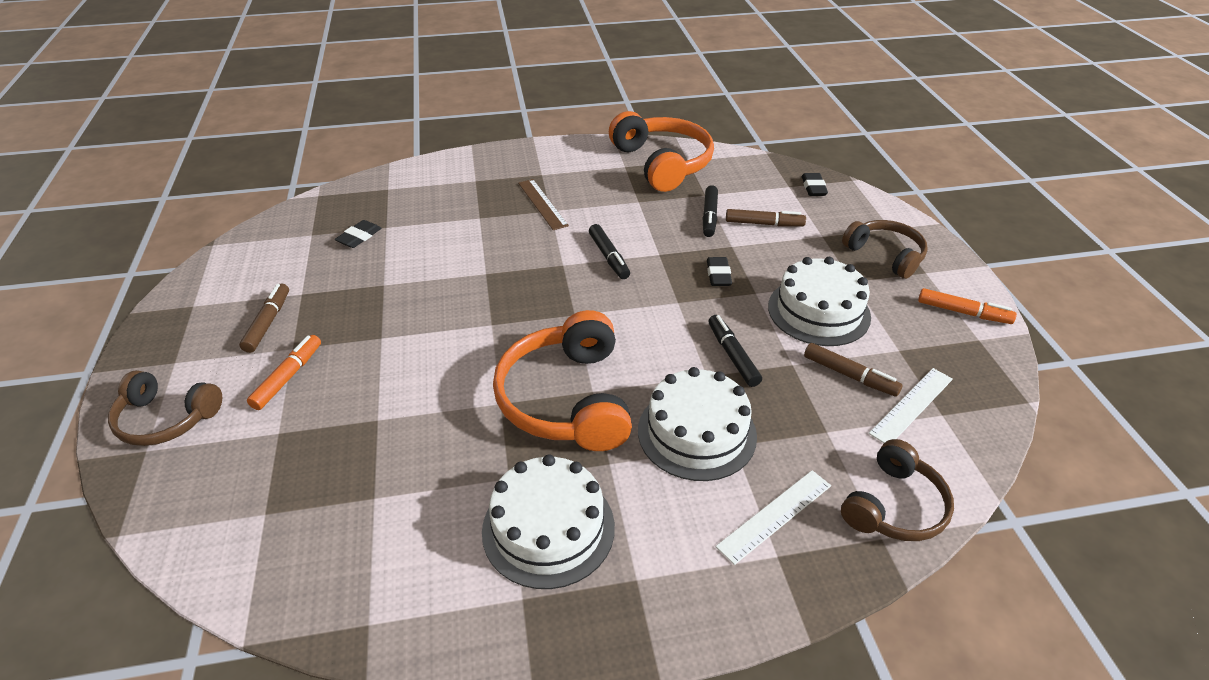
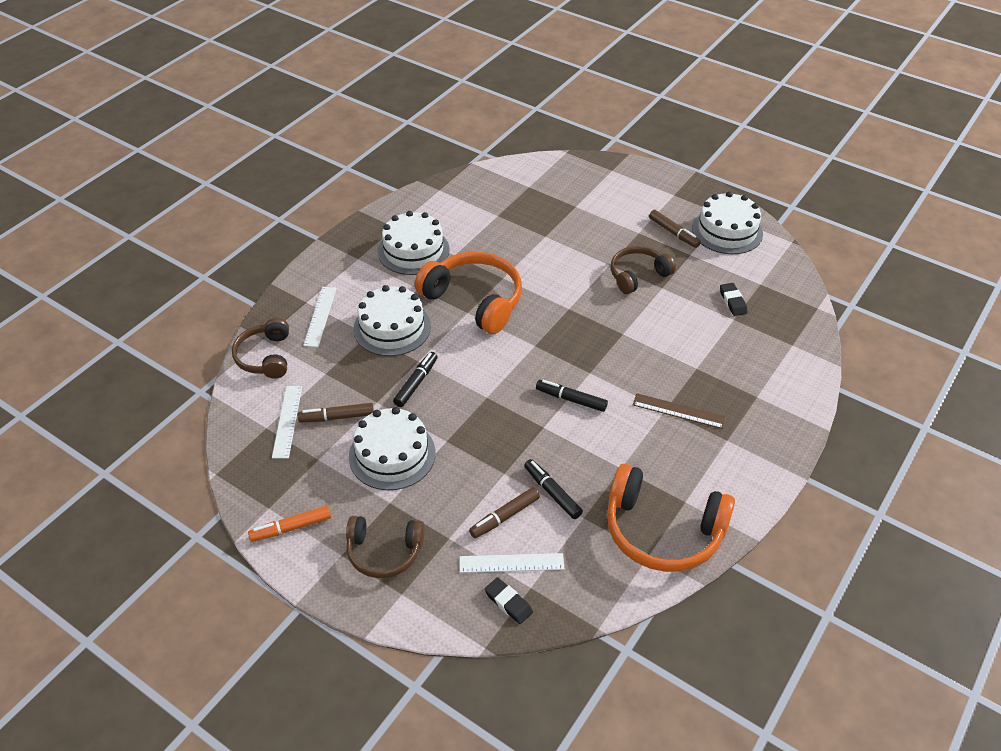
camera: 135 degrees right, 5 degrees up
brown headphones [108,370,222,446] -> brown headphones moved to [611,246,676,294]
orange marker [247,335,321,410] -> none
black eraser [707,257,732,286] -> none
black marker [708,315,762,387] -> black marker turned 90 degrees counterclockwise [393,352,438,407]
none -> white ruler [460,553,564,573]
none -> white cake [692,192,763,254]

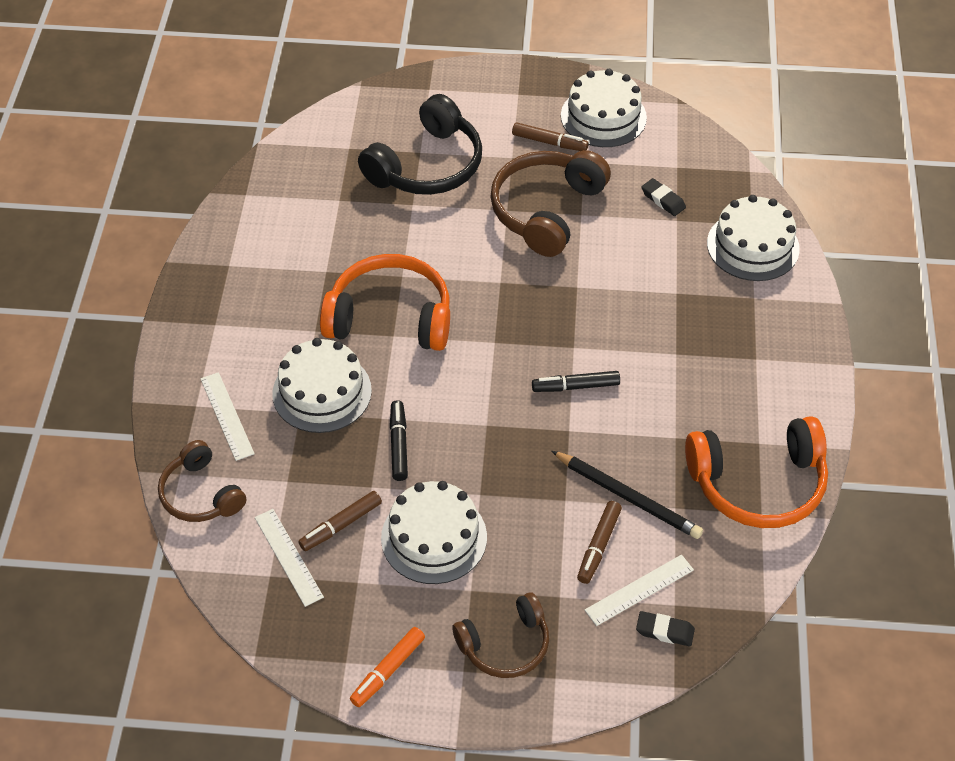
camera: 30 degrees left, 5 degrees up
white cake [378,211,450,275] -> white cake moved to [707,195,800,281]
black marker [524,459,583,519] -> black pencil [552,451,703,539]
brown headphones [611,246,676,294] -> brown headphones [490,150,611,257], size x1.61
brown ruler [633,393,726,429] -> none
none -> black headphones [358,94,482,195]

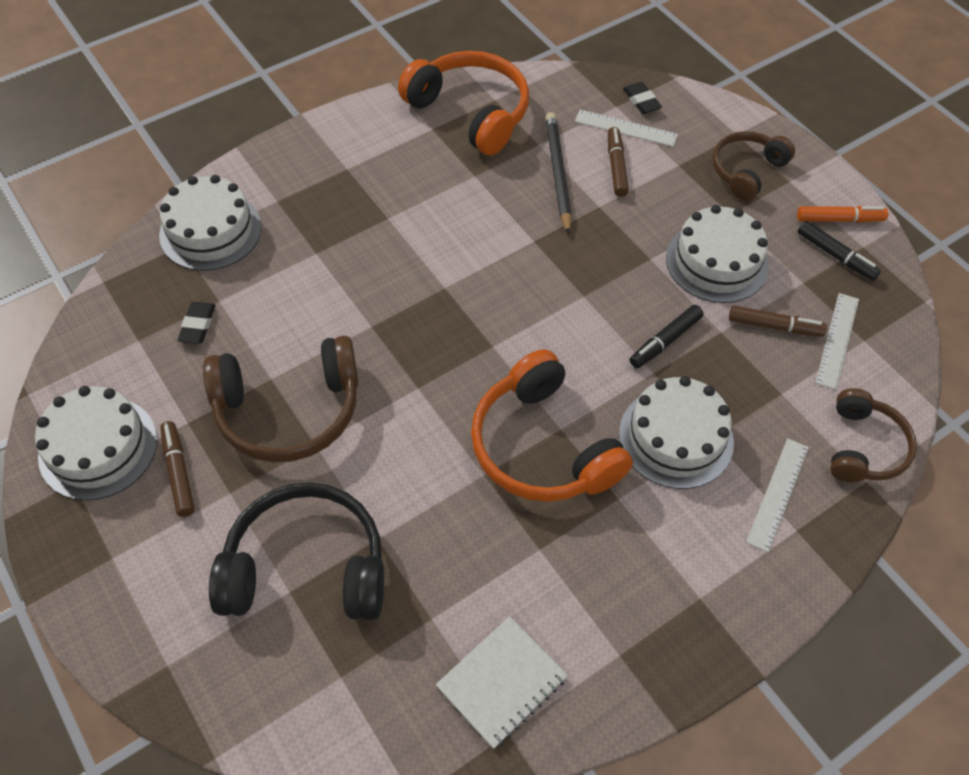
camera: 130 degrees left, 5 degrees up
brown headphones [452,592,549,678] -> brown headphones turned 75 degrees counterclockwise [712,131,795,201]
black marker [532,371,620,392] -> black marker moved to [798,221,881,281]
brown marker [577,501,622,584] -> brown marker turned 75 degrees counterclockwise [608,127,629,197]
none -> white notebook [436,616,568,749]

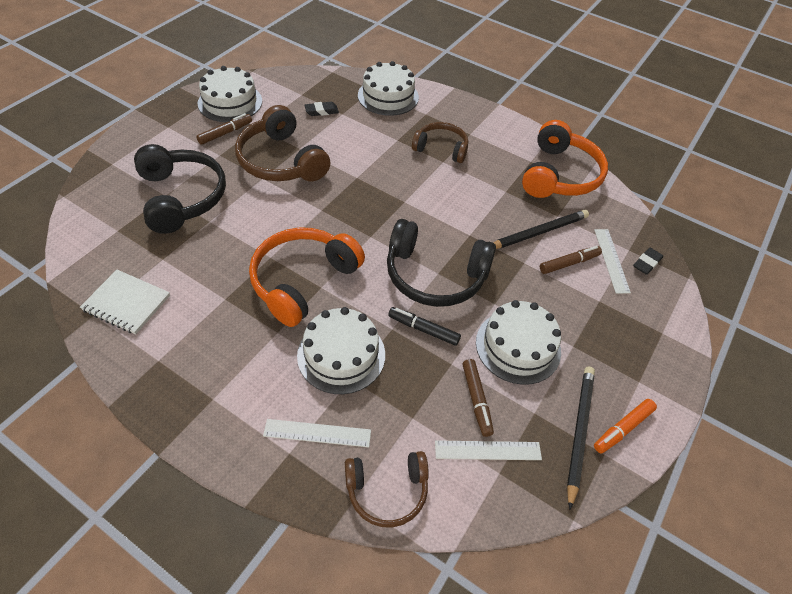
camera: 65 degrees right, 5 degrees down
brown headphones [712,131,795,201] -> brown headphones moved to [412,122,468,163]
orange marker [797,206,888,223] -> orange marker turned 75 degrees clockwise [594,399,657,453]
black marker [798,221,881,281] -> black pencil [567,367,595,510]
none -> black headphones [387,219,496,307]

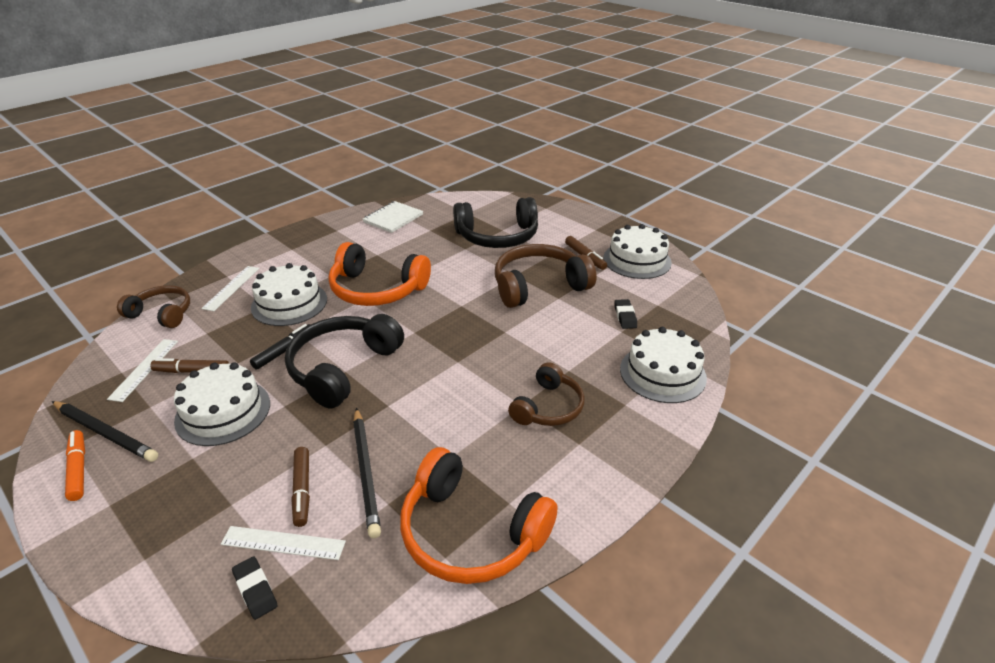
camera: 105 degrees right, 15 degrees down
orange headphones [249,227,365,327] -> orange headphones turned 150 degrees clockwise [328,242,431,306]
brown headphones [345,451,429,528] -> brown headphones turned 105 degrees clockwise [117,285,190,328]

